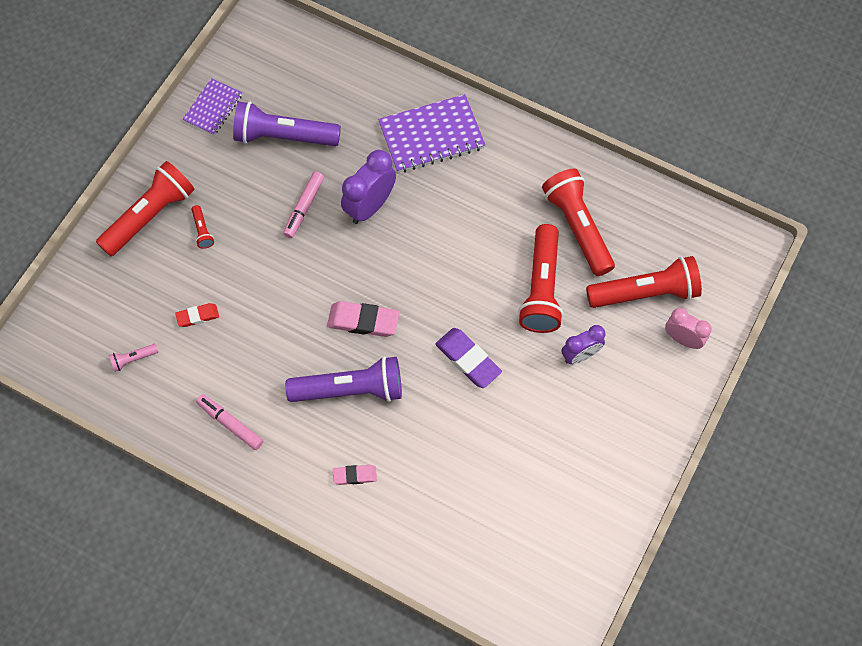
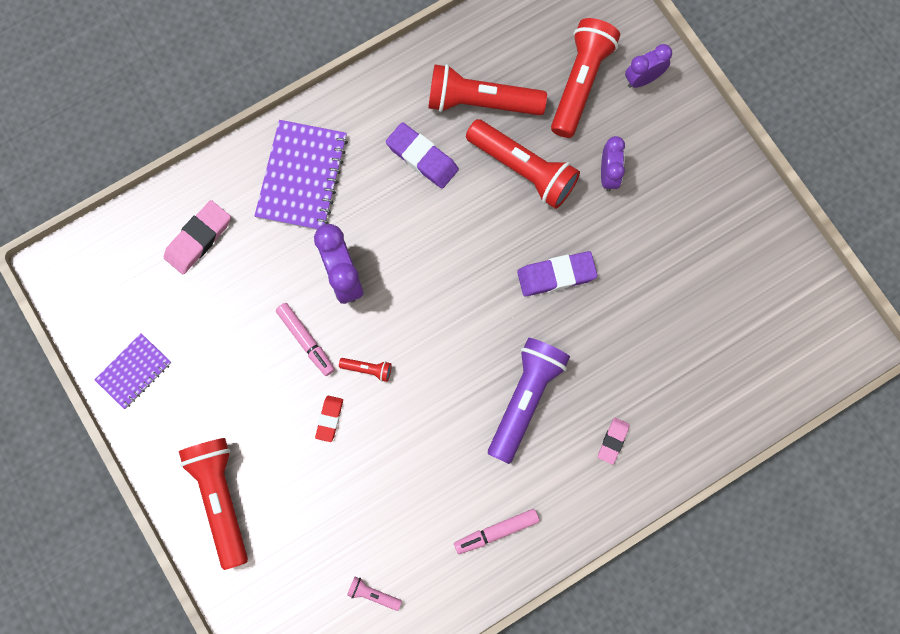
camera: 60 degrees left, 10 degrees up
pink flashlight [109,344,158,372] -> pink flashlight turned 105 degrees clockwise [347,577,402,611]
red eraser [175,303,219,327] -> red eraser moved to [315,396,343,442]
purple notebook [183,78,242,136] -> purple notebook turned 75 degrees clockwise [94,333,171,409]
red flashlight [192,205,214,249] -> red flashlight moved to [339,358,391,382]
purple flashlight [233,101,341,146] -> none
pink eraser [327,301,399,337] -> pink eraser moved to [164,200,231,274]
pink clock [665,308,712,349] -> purple clock [625,44,672,88]
none -> purple eraser [386,122,459,189]

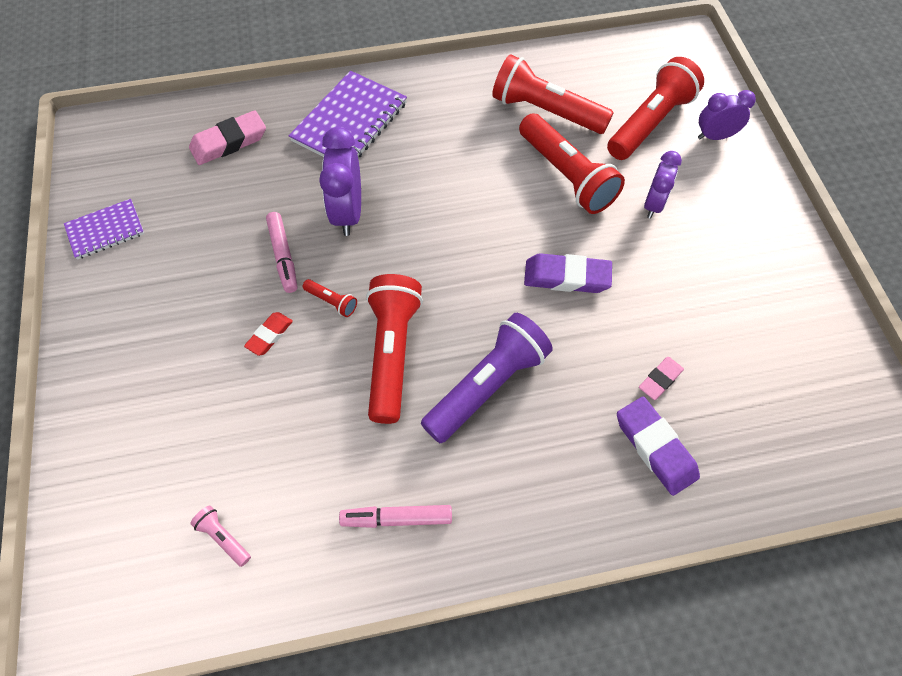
camera: 20 degrees right, 15 degrees down
red flashlight [179,438,248,570] -> red flashlight moved to [366,274,423,424]
purple eraser [386,122,459,189] -> purple eraser moved to [617,397,700,496]
pink eraser [598,417,630,465] -> pink eraser moved to [639,357,684,400]

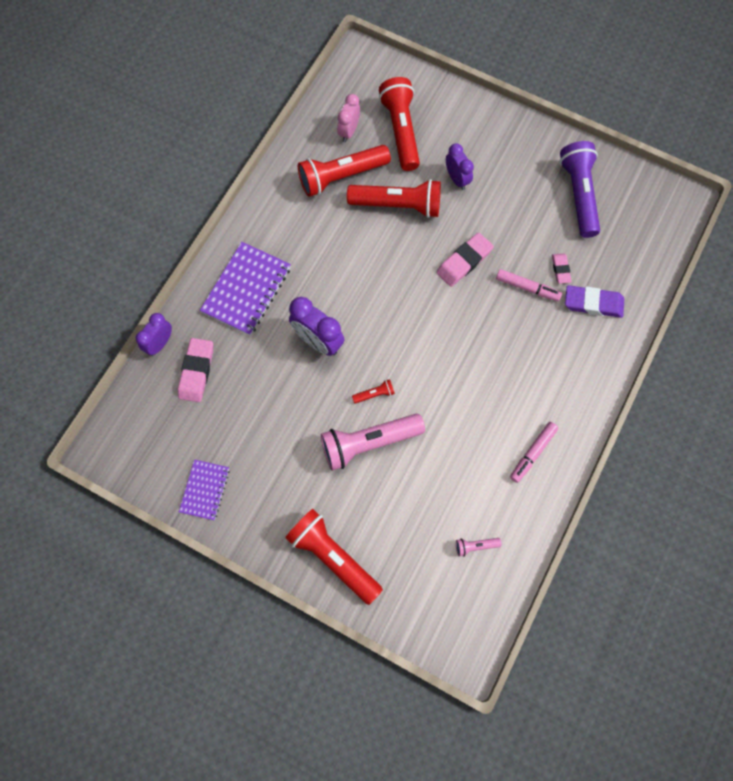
camera: 50 degrees left, 10 degrees up
red eraser [244,312,293,356] -> pink flashlight [321,414,425,471]
pink marker [266,212,297,293] -> pink marker moved to [496,269,562,301]
purple notebook [289,71,407,157] -> purple notebook turned 45 degrees clockwise [200,242,291,336]
red flashlight [366,274,423,424] -> red flashlight moved to [285,509,383,605]
purple flashlight [421,313,553,443] -> purple flashlight moved to [560,141,600,238]
purple eraser [524,253,612,293] -> pink eraser [436,232,494,287]
purple clock [698,90,756,140] -> purple clock moved to [136,313,172,356]
none -> pink clock [337,94,360,142]

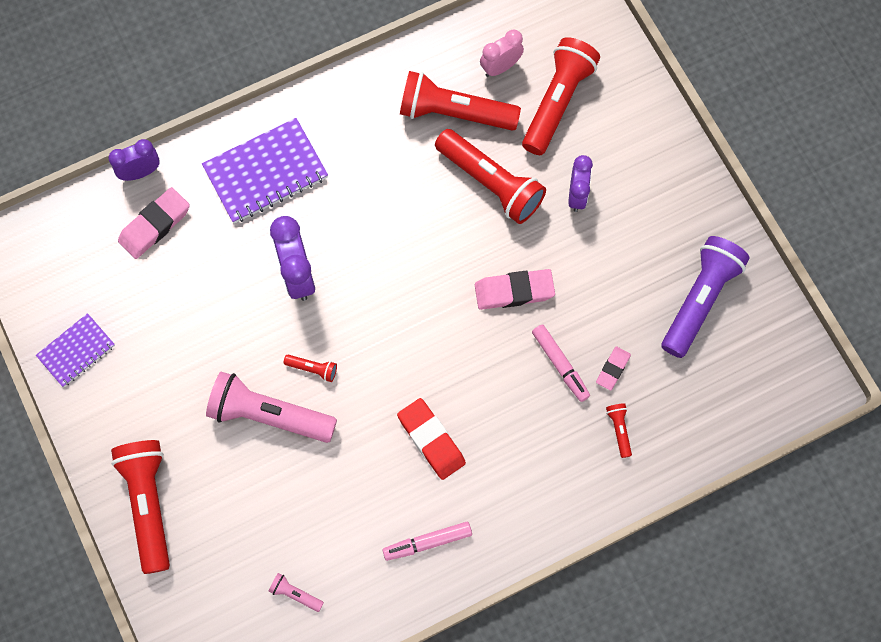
camera: 35 degrees right, 0 degrees up
purple eraser [565,285,624,318] -> red flashlight [606,403,632,458]
none -> red eraser [397,398,466,480]

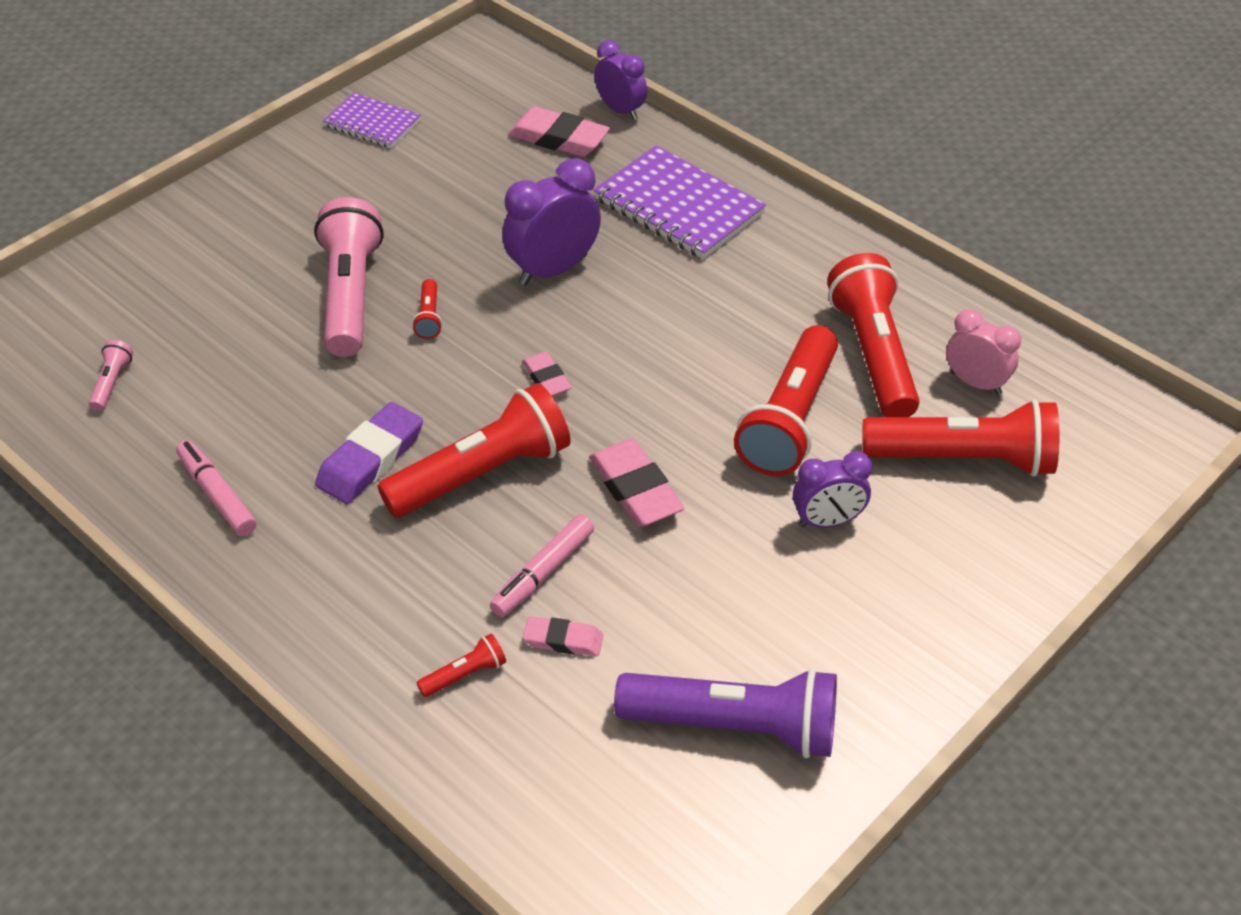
camera: 70 degrees right, 25 degrees down
red flashlight [111,440,170,574] -> red flashlight moved to [378,383,571,517]
red eraser [397,398,466,480] -> purple eraser [315,402,423,504]
none -> pink eraser [522,352,572,396]

